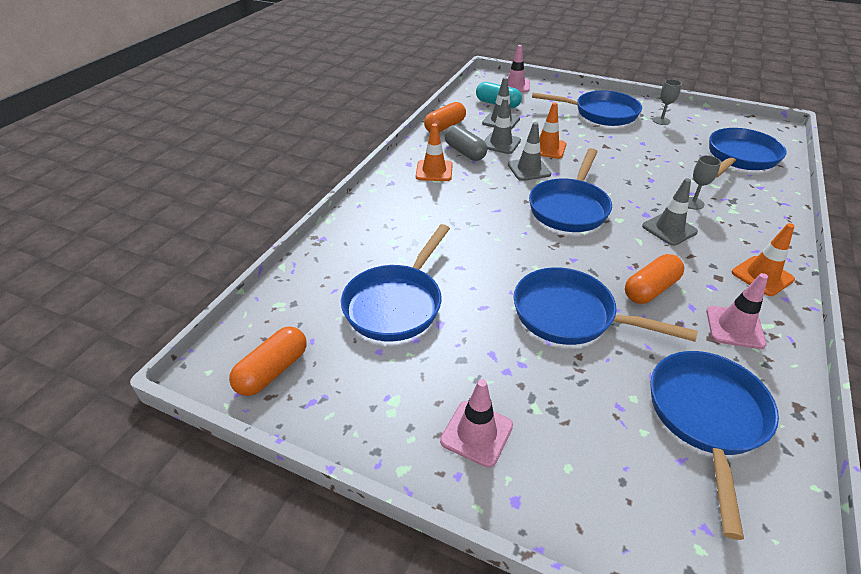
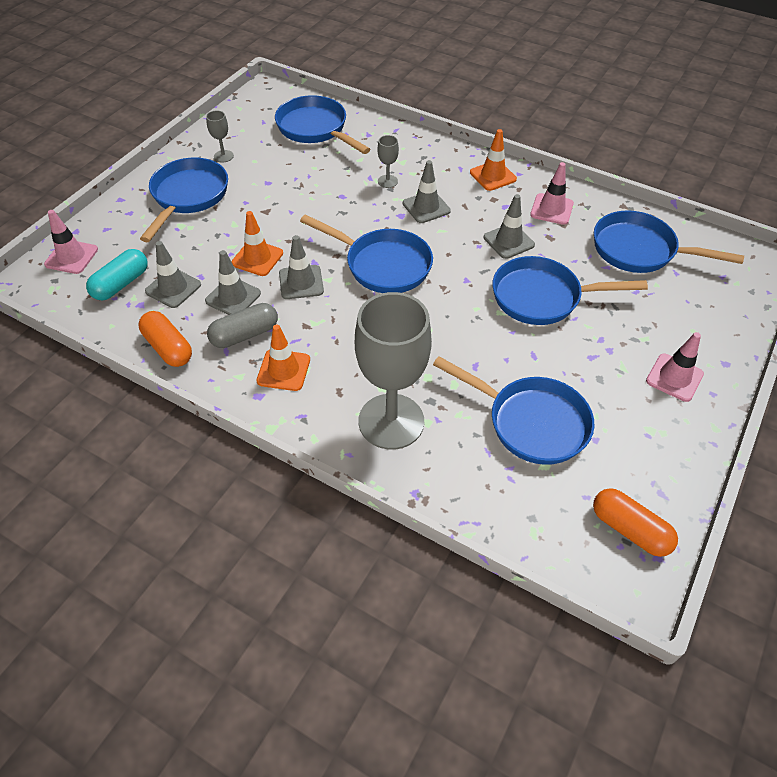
camera: 85 degrees left, 10 degrees up
blue pan [514,267,698,345] -> blue pan turned 60 degrees clockwise [492,256,648,325]
orange capsule [625,254,684,304] -> grey traffic cone [484,194,535,259]
none -> grey goblet [355,292,432,450]

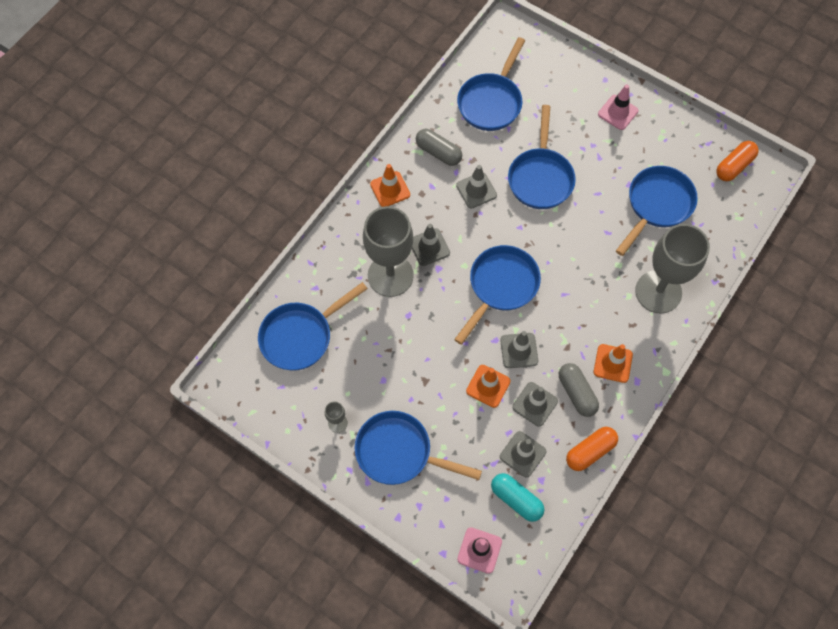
camera: 85 degrees left, 15 degrees up
grey goblet [378,135,399,188] -> grey goblet [363,206,414,297], size x2.48
pink traffic cone [530,162,574,225] -> grey capsule [416,129,462,166]

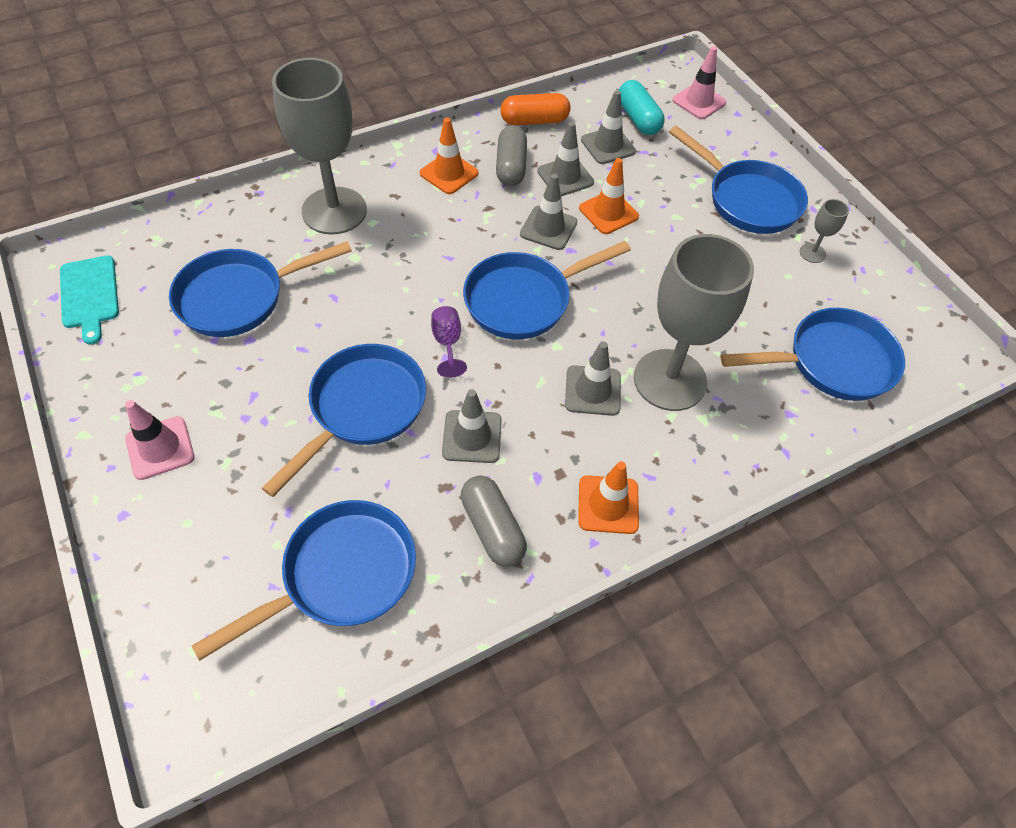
camera: 155 degrees left, 10 degrees down
orange capsule [716,141,759,181] -> turquoise cutting board [60,255,119,345]
none -> purple goblet [431,306,467,378]

